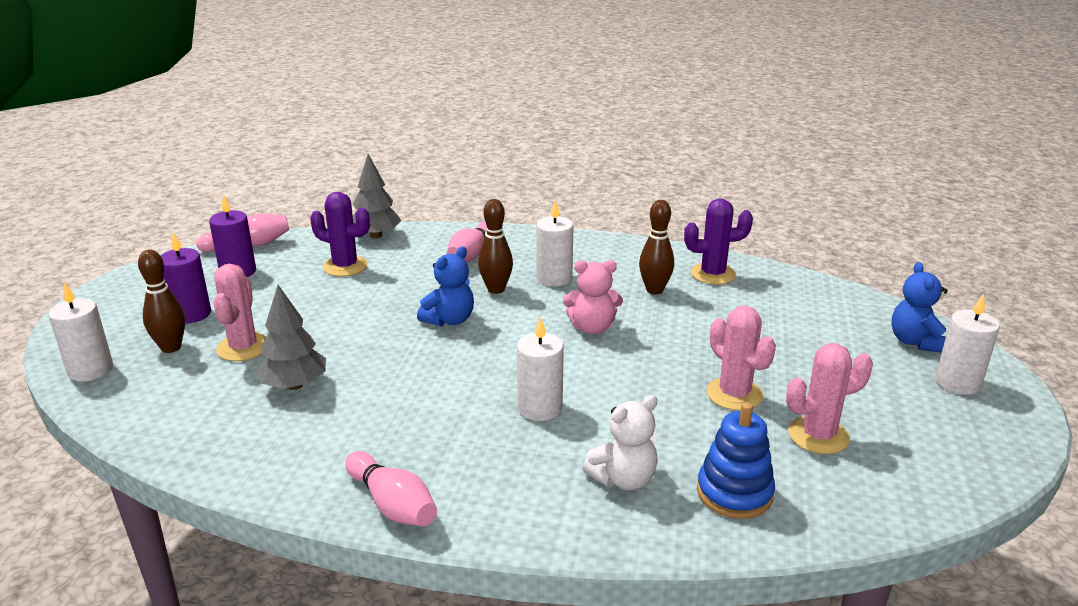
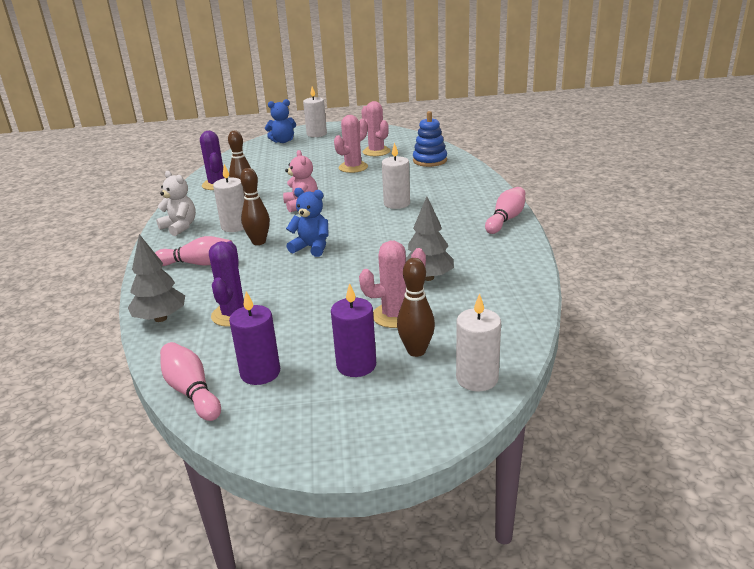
camera: 105 degrees left, 0 degrees up
white teddy bear [583,395,658,490] -> white teddy bear moved to [156,171,196,236]

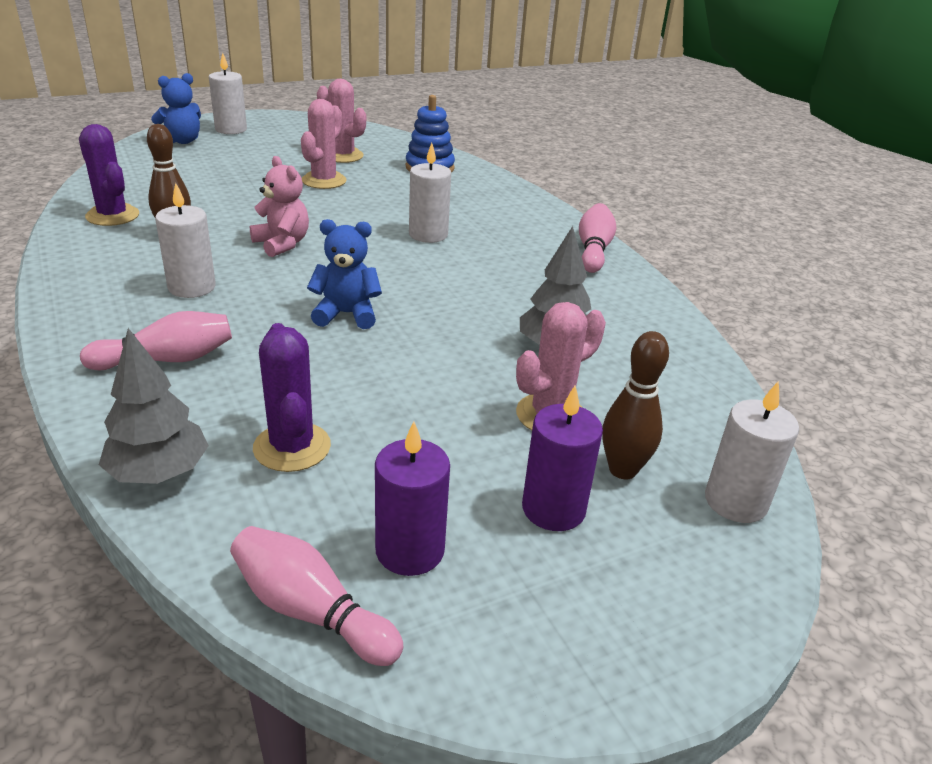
camera: 25 degrees left, 5 degrees up
white teddy bear [156,171,196,236] -> none
brown bowling pin [240,168,270,245] -> none

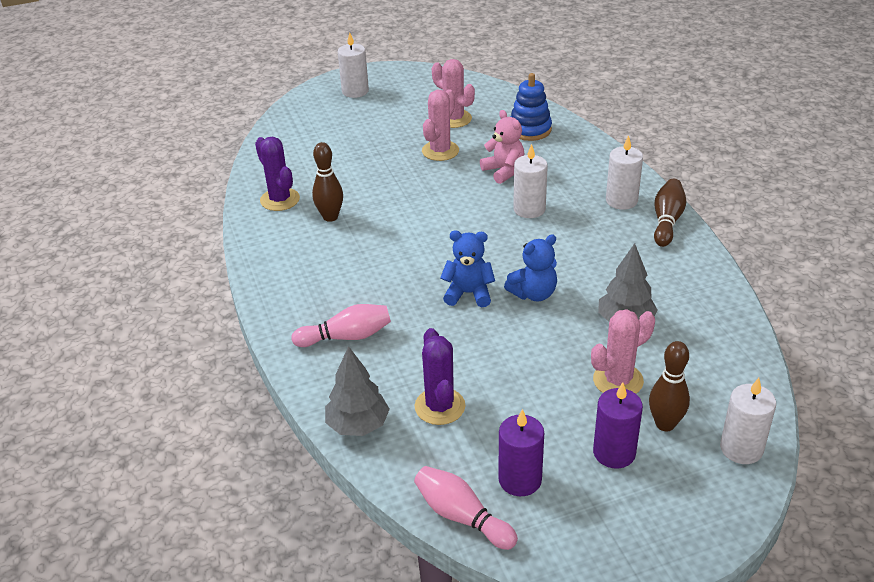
camera: 10 degrees right, 5 degrees up
blue teddy bear [151,73,201,144] -> blue teddy bear moved to [504,234,557,302]
white candle [155,183,216,298] -> white candle moved to [606,135,643,210]
pink teddy bear [250,156,309,257] -> pink teddy bear moved to [480,110,524,184]
pink bowling pin [579,203,616,273] -> brown bowling pin [654,179,686,247]

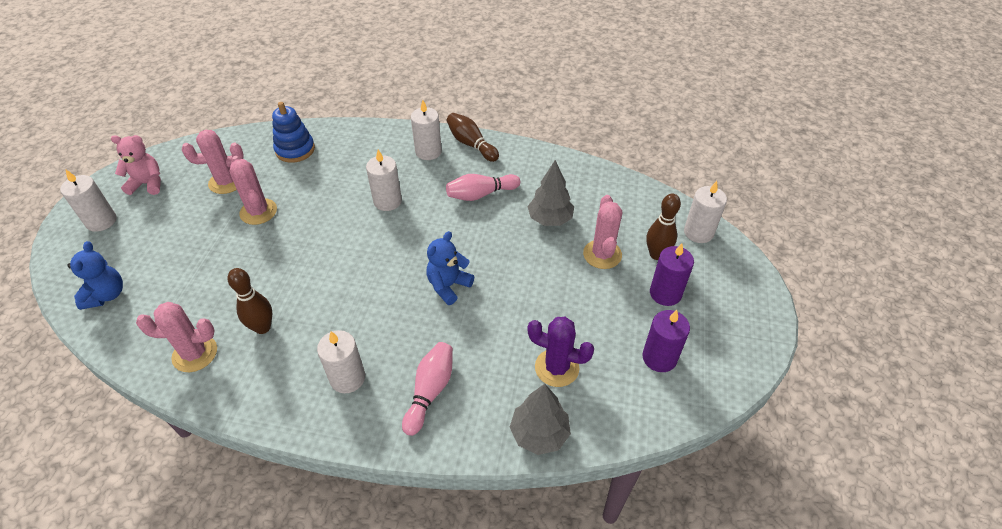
camera: 60 degrees left, 10 degrees up
purple cactus [255,137,300,211] -> pink cactus [136,302,217,372]
pink bowling pin [414,466,518,550] -> pink bowling pin moved to [446,174,520,201]
pink teddy bear [480,110,524,184] -> pink teddy bear moved to [111,135,161,195]
blue teddy bear [504,234,557,302] -> blue teddy bear moved to [67,241,123,310]
none -> white candle [317,330,365,393]

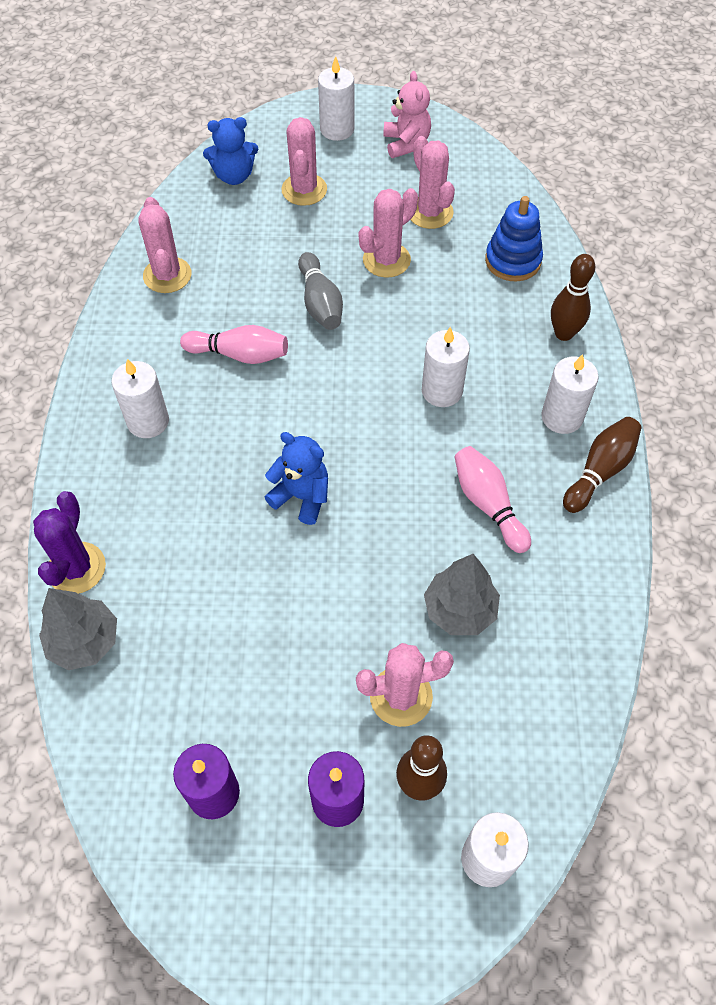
camera: 80 degrees right, 10 degrees up
brown bowling pin [228,268,272,334] -> brown bowling pin moved to [551,254,595,341]
pink bowling pin [402,342,453,436] -> pink bowling pin moved to [180,325,288,364]
purple cactus [527,317,594,387] -> purple cactus moved to [33,491,106,594]
none -> pink cactus [281,117,327,206]
none -> grey bowling pin [298,252,343,330]

